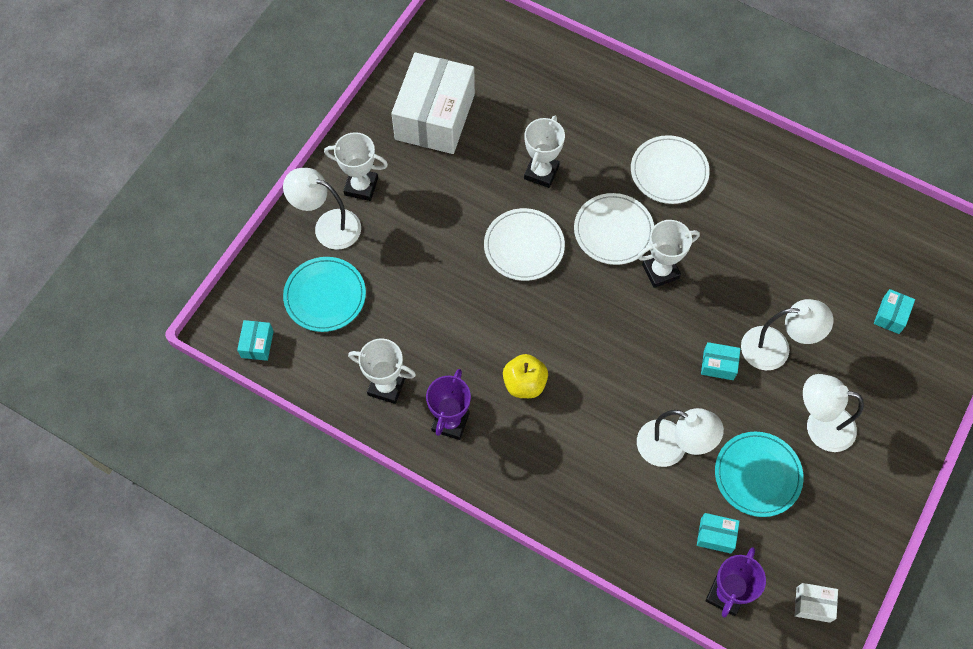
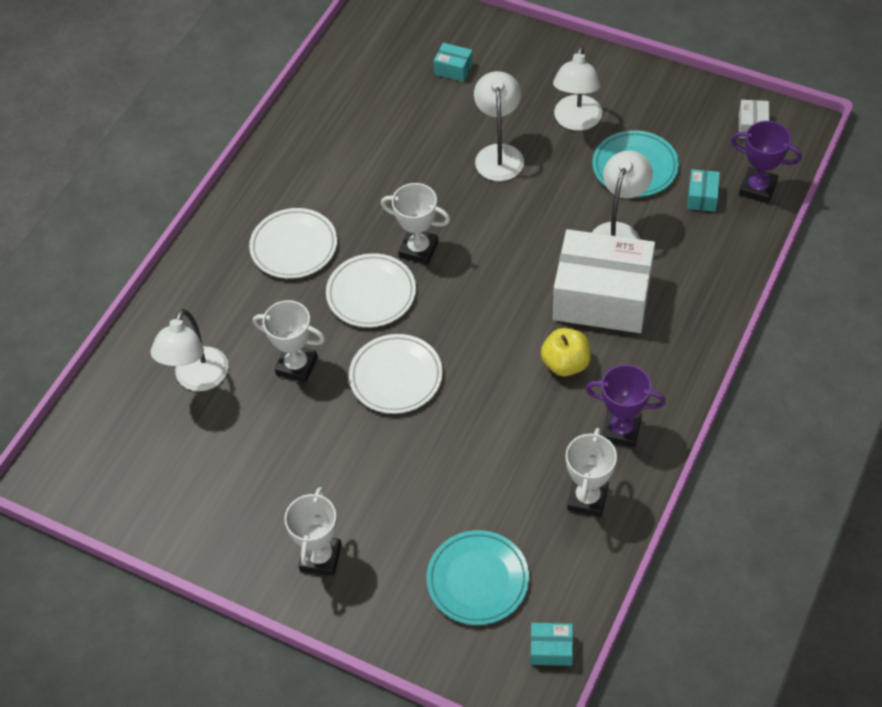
camera: 90 degrees left, 10 degrees down
white lamp [283,168,361,250] -> white lamp moved to [150,309,229,391]
white box [391,52,475,154] -> white box moved to [553,229,655,333]
white trophy [637,220,700,288] -> white trophy turned 45 degrees counterclockwise [381,183,450,265]
turquoise box [701,342,741,380] -> none

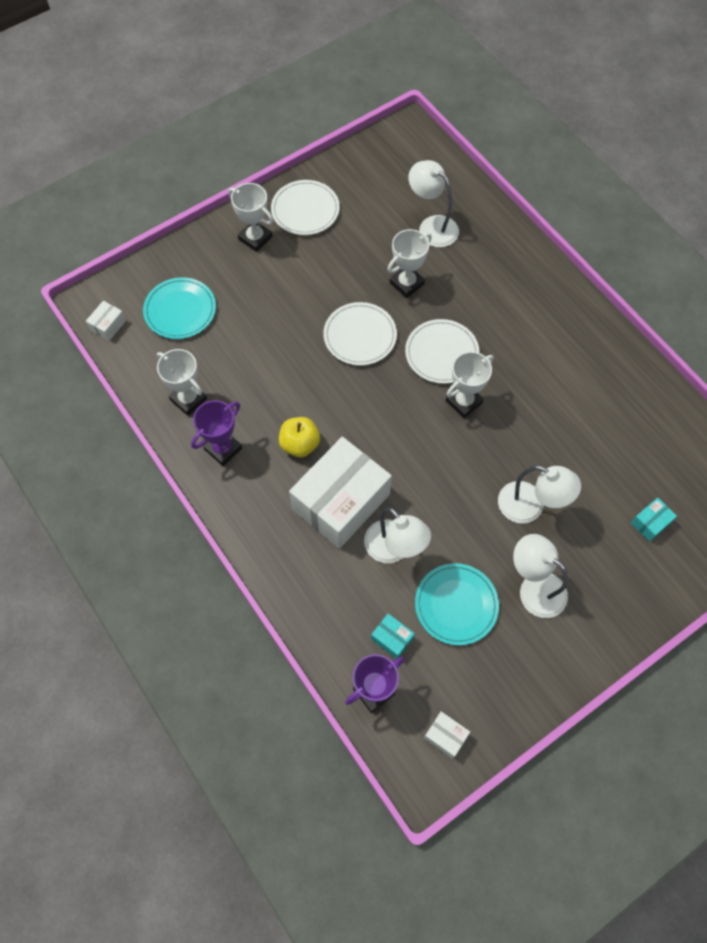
camera: 115 degrees right, 10 degrees up
white plate [249,208,337,279] -> white plate moved to [271,180,340,235]
turquoise box [531,623,573,666] -> white box [86,301,126,341]

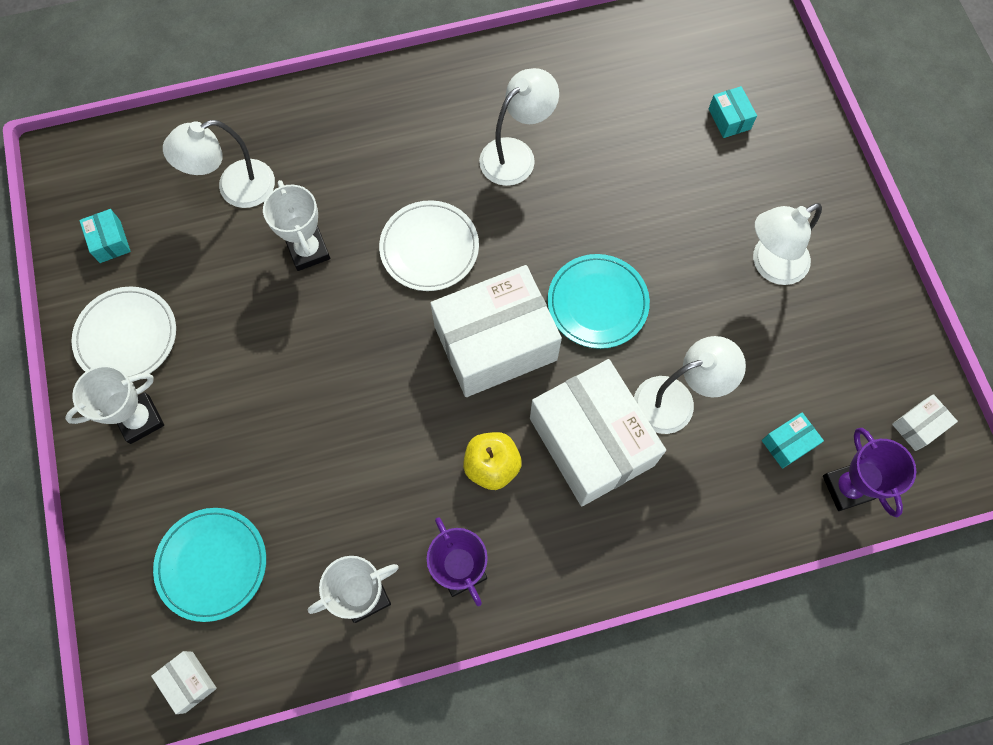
camera: 70 degrees left, 5 degrees up
white plate [323,302,397,366] -> none
turquoise plate [415,563,499,645] -> turquoise plate moved to [548,254,650,349]
white trophy [446,351,494,418] -> none
white lamp [498,466,581,524] -> white lamp moved to [479,68,559,186]
none -> turquoise box [79,209,131,263]
none -> white box [430,265,562,397]

